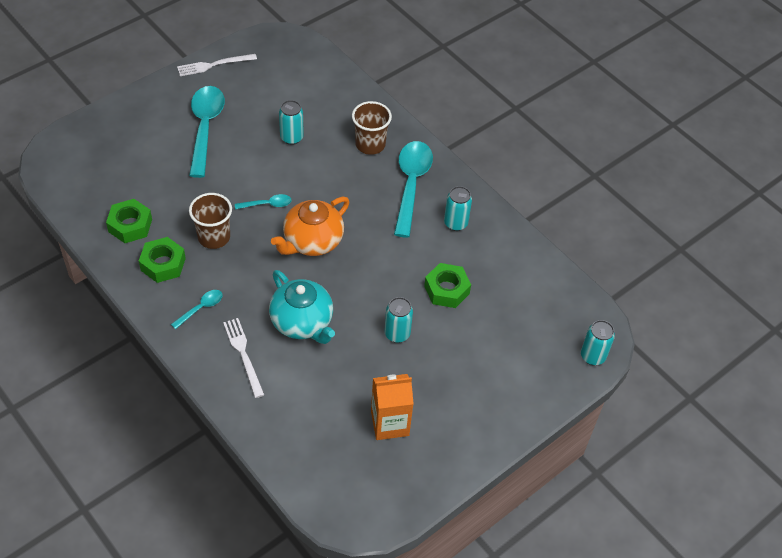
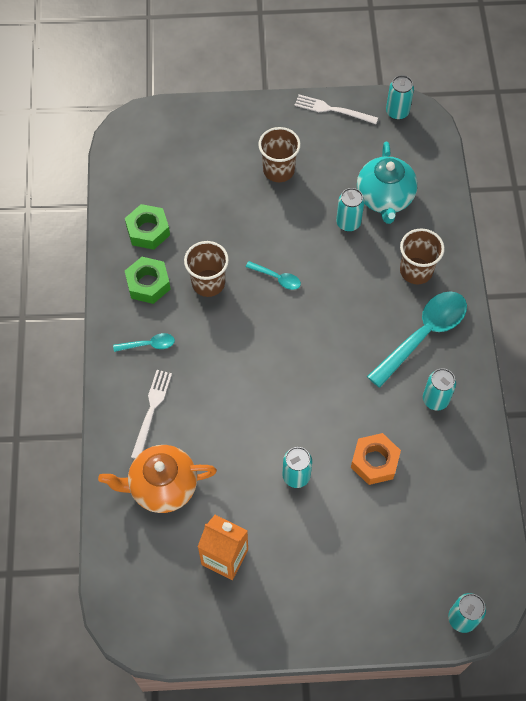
camera: 40 degrees right, 10 degrees up
turquoise spoon [189,86,225,178] -> brown cup [258,127,301,182]
turquoise teapot [269,270,335,344] -> turquoise teapot moved to [357,142,418,224]
orange teapot [271,197,350,256] -> orange teapot moved to [98,445,217,513]
green nut [424,263,471,308] -> orange nut [351,433,401,485]
none -> turquoise can [386,75,414,120]

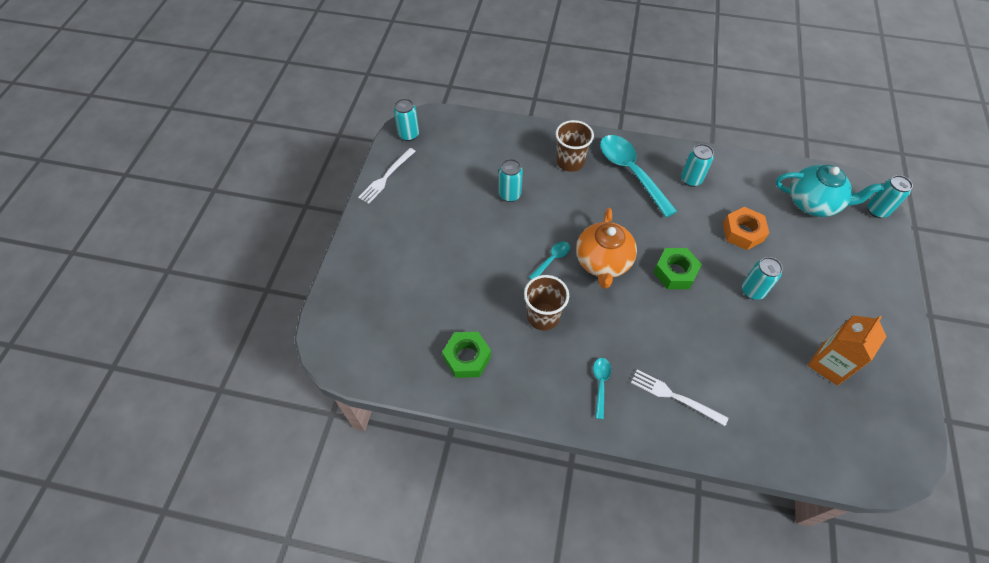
camera: 75 degrees left, 5 degrees down
orange teapot [98,445,217,513] -> orange teapot moved to [576,208,637,289]
green nut [125,257,171,304] -> green nut moved to [653,248,702,289]
brown cup [258,127,301,182] -> none
turquoise teapot [357,142,418,224] -> turquoise teapot moved to [776,165,884,217]

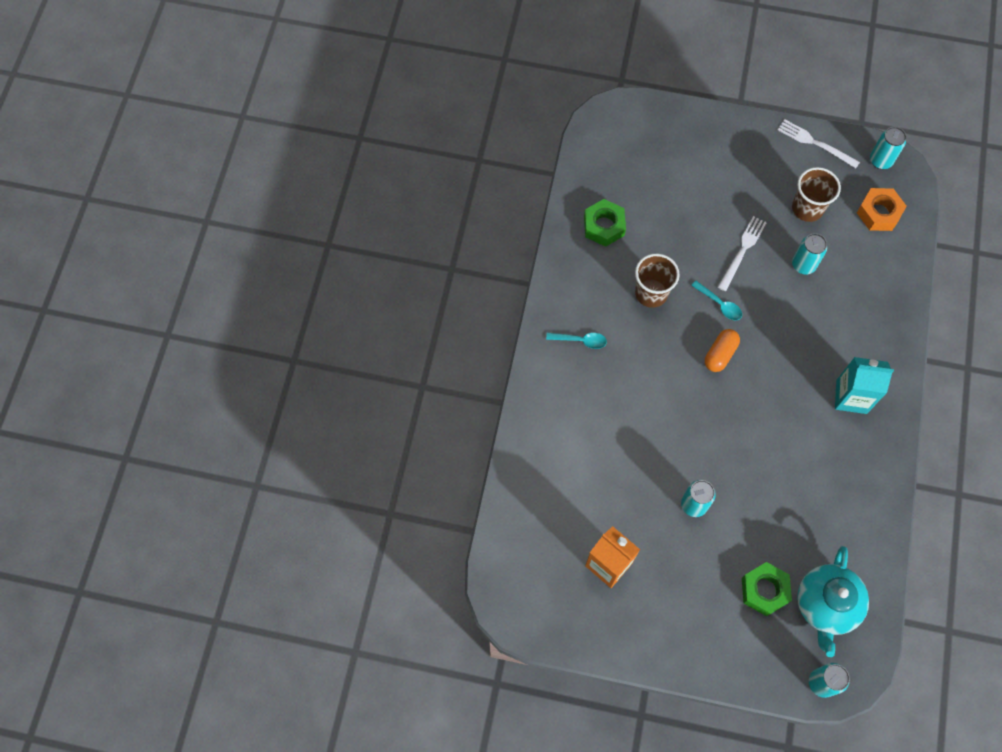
camera: 90 degrees right, 10 degrees up
brown cup [555,120,594,172] -> brown cup moved to [792,167,841,222]
orange teapot [576,208,637,289] -> orange capsule [705,329,740,372]
turquoise spoon [600,135,677,217] -> turquoise carton [835,357,894,414]
white fork [631,369,729,426] -> white fork moved to [718,216,767,291]
green nut [653,248,702,289] -> green nut moved to [742,562,792,616]
turquoise can [681,144,714,187] -> none
orange nut [723,207,769,250] -> orange nut moved to [857,188,907,231]

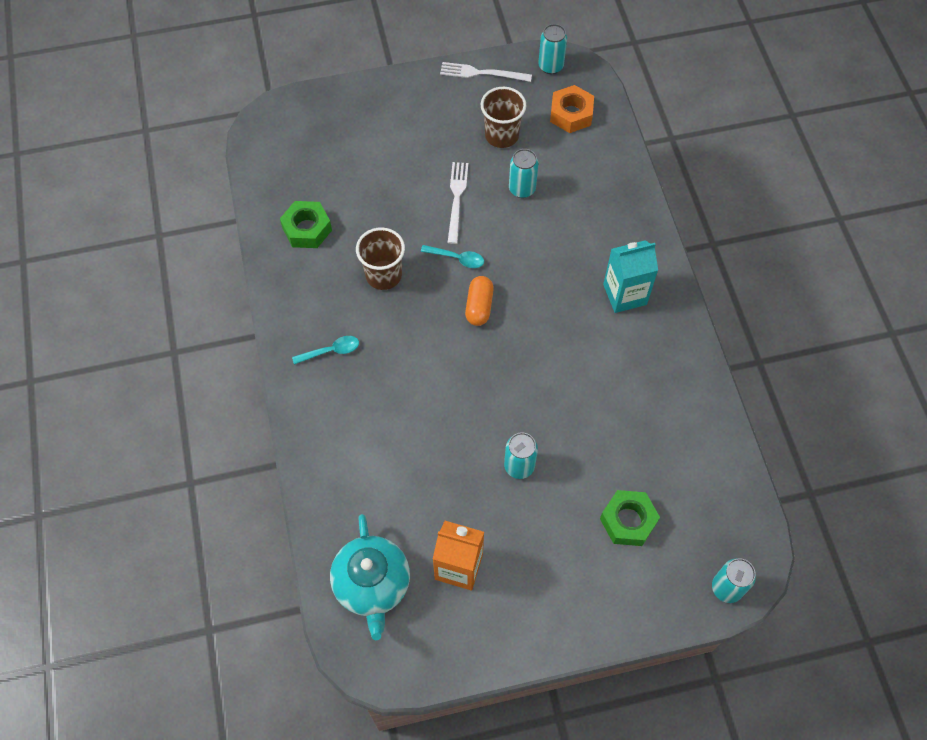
camera: 25 degrees left, 5 degrees down
turquoise teapot [797,546,869,657] -> turquoise teapot moved to [330,514,410,640]

